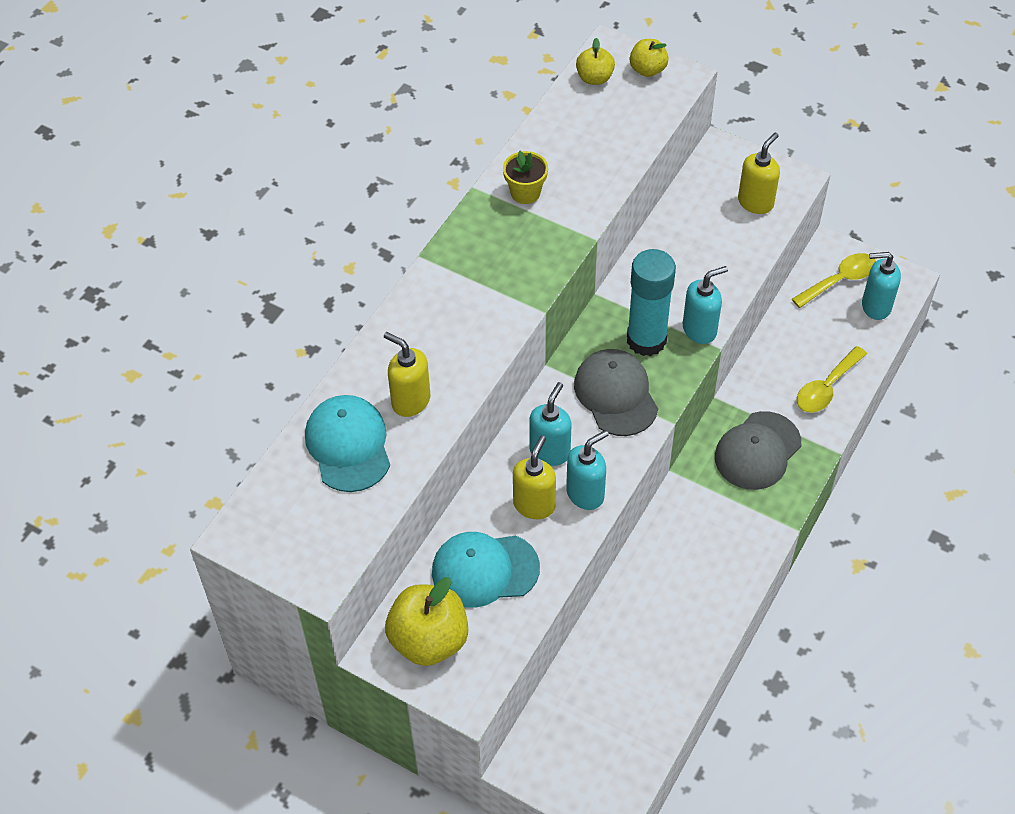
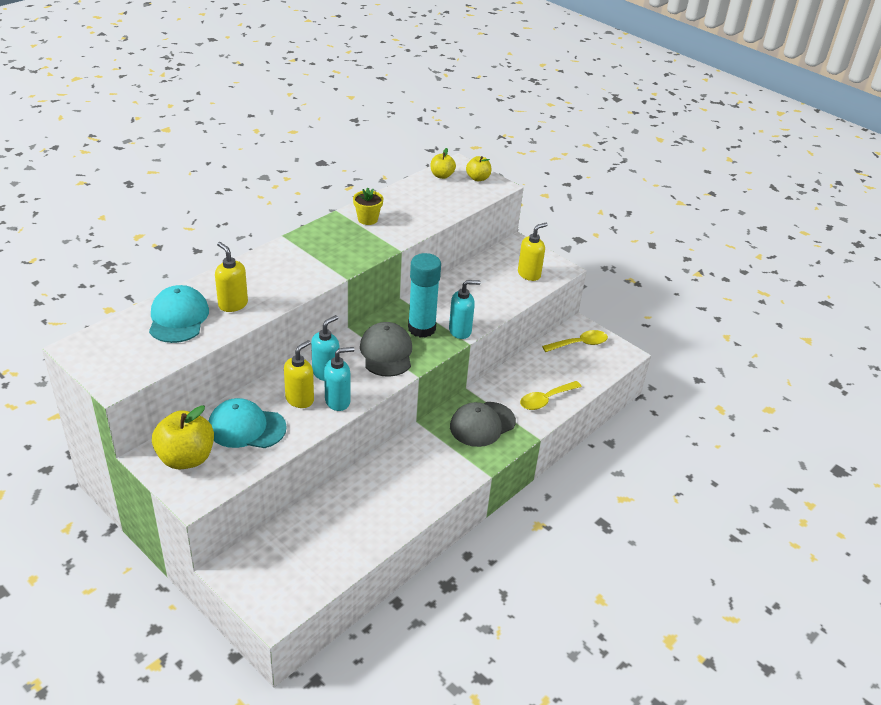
camera: 10 degrees right, 15 degrees down
turquoise soap dispenser [862,252,901,320] -> none

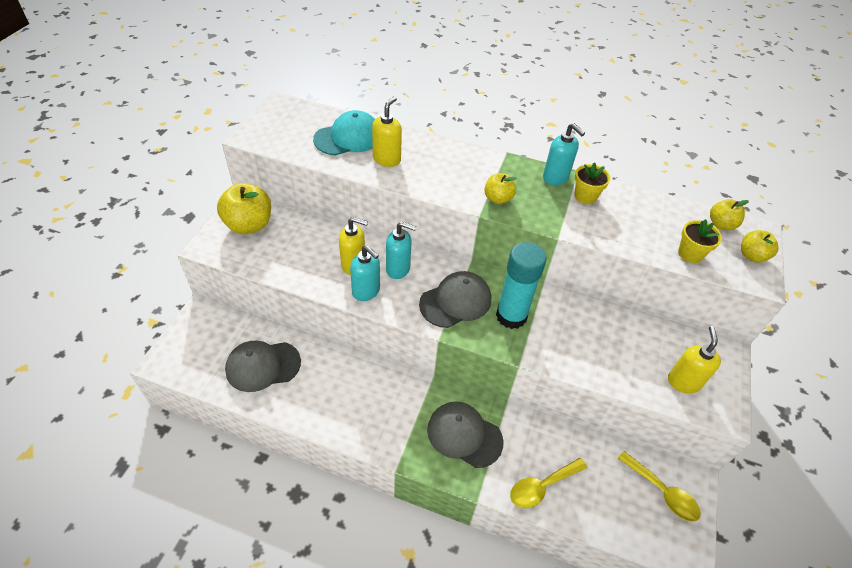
camera: 65 degrees right, 10 degrees up
turquoise cap [208,398,287,448] -> none
turquoise soap dispenser [449,280,481,339] -> turquoise soap dispenser moved to [543,123,585,185]
yellow soap dispenser [518,223,548,281] -> yellow soap dispenser turned 105 degrees counterclockwise [668,326,721,394]
yellow spoon [520,381,582,410] -> yellow spoon turned 60 degrees counterclockwise [510,458,587,508]
none -> grey cap [225,341,301,392]
none -> yellow apple [484,173,517,204]
none -> yellow flower pot [678,219,722,263]

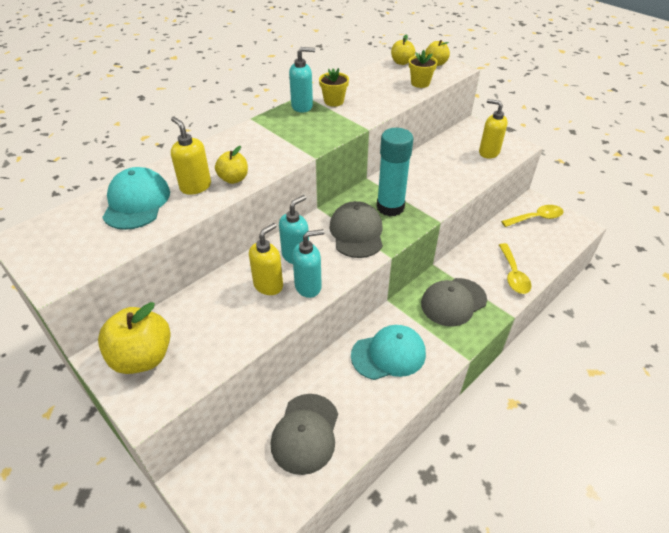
camera: 60 degrees left, 5 degrees down
yellow apple [484,173,517,204] -> yellow apple moved to [215,146,248,184]
none -> turquoise cap [351,325,426,380]

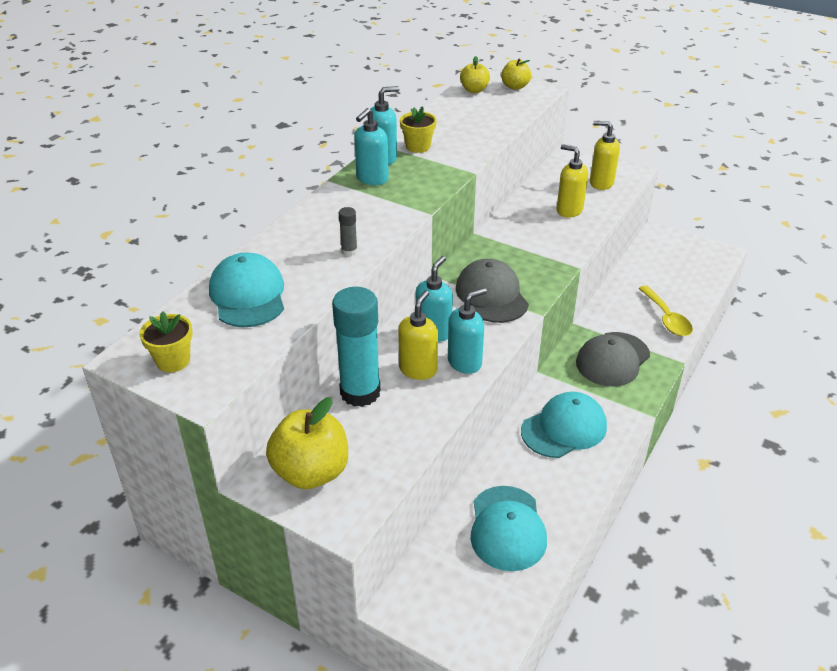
camera: 15 degrees left, 5 degrees down
yellow soap dispenser [171,117,211,195] -> yellow soap dispenser moved to [557,144,588,218]
yellow apple [215,146,248,184] -> grey glue stick [339,207,358,256]
grey cap [270,394,338,475] -> turquoise cap [471,486,547,571]
turquoise glue stick [377,128,413,216] -> turquoise glue stick moved to [332,287,380,407]
yellow flower pot [409,50,438,88] -> yellow flower pot moved to [139,311,193,372]
yellow spoon [501,205,563,227] -> none
none -> turquoise soap dispenser [354,108,389,185]

